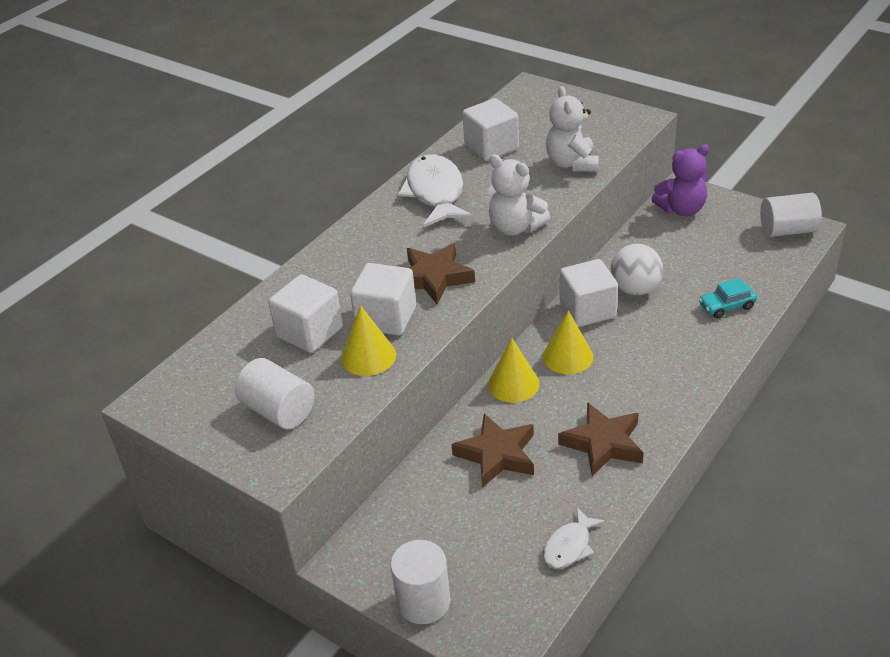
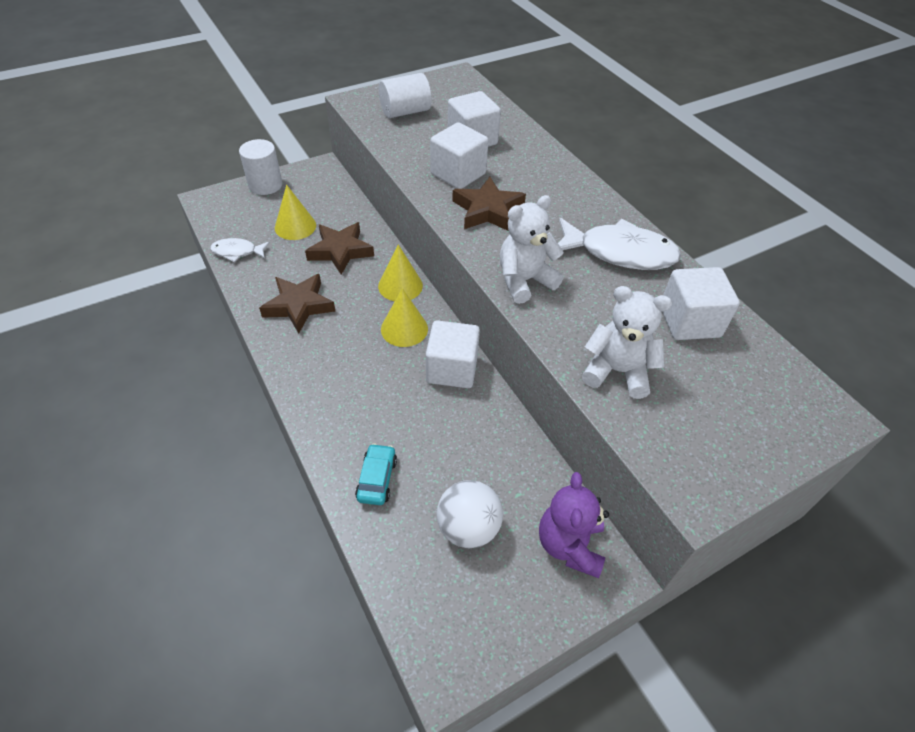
camera: 110 degrees right, 10 degrees up
yellow cone [341,305,396,376] -> yellow cone moved to [275,185,316,240]
white fish [543,507,605,569] -> white fish turned 60 degrees counterclockwise [210,238,270,262]
white ball [611,244,663,296] -> white ball moved to [437,480,503,548]
white cylinder [760,193,822,237] -> none

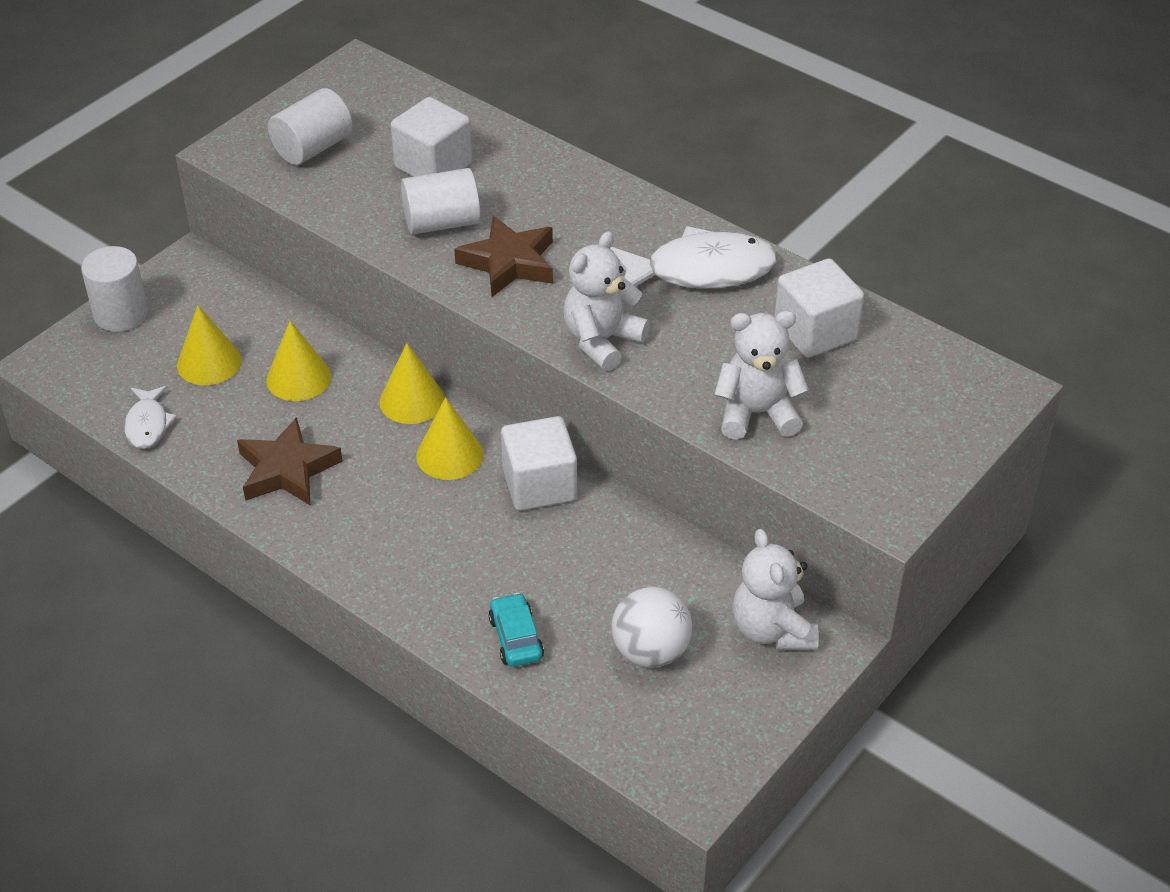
camera: 20 degrees left, 5 degrees down
white fish [210,238,270,262] -> white fish turned 75 degrees counterclockwise [124,385,177,449]
brown star [305,222,374,275] -> yellow cone [266,321,331,401]
white cube [430,122,489,189] -> white cylinder [401,168,480,234]
purple teddy bear [539,472,609,578] -> white teddy bear [733,529,819,650]

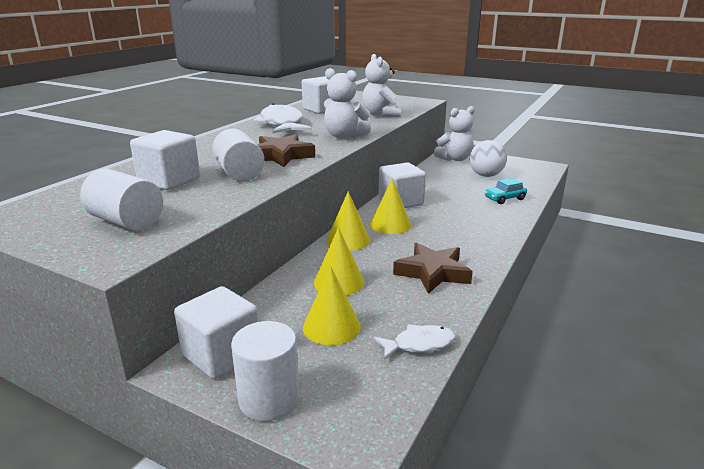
camera: 100 degrees left, 20 degrees down
none -> white cube [174,286,258,379]

